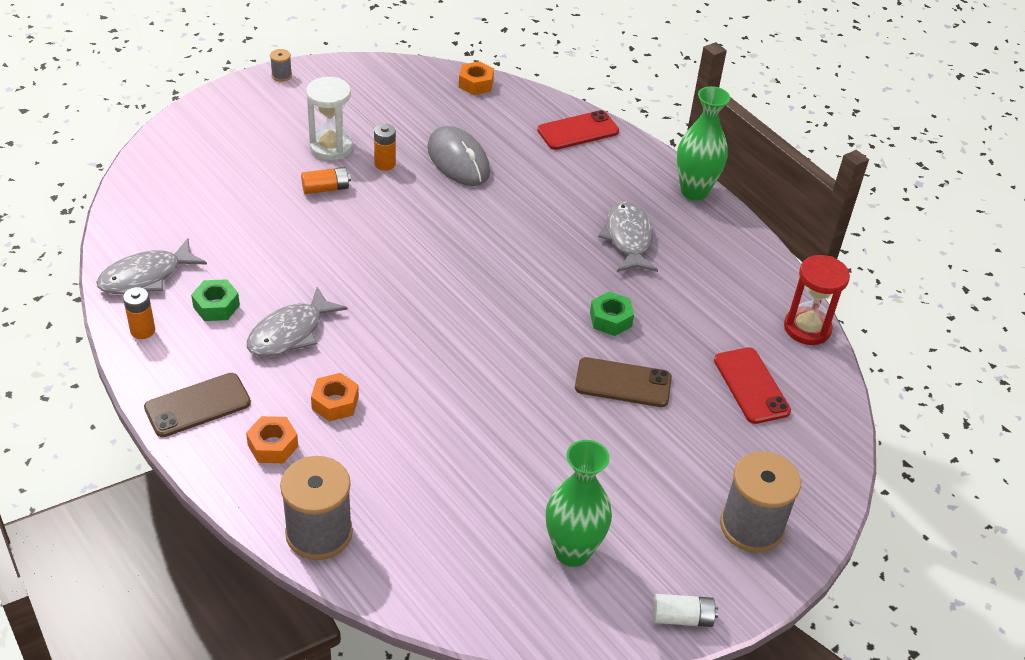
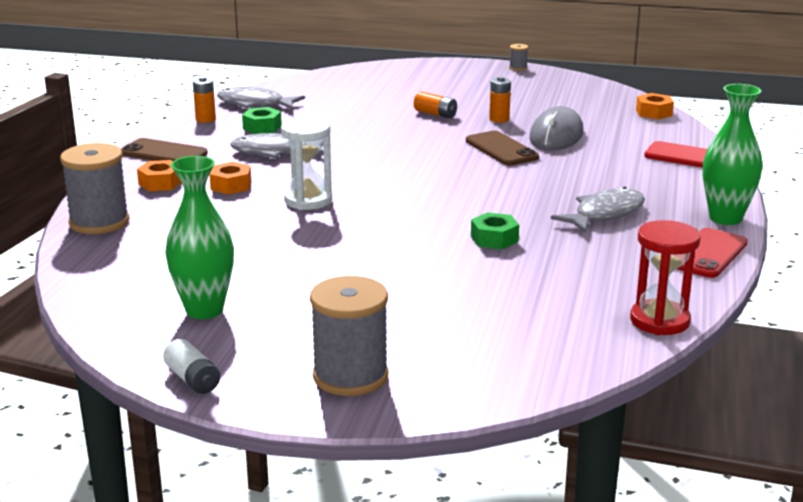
camera: 55 degrees right, 20 degrees down
white hourglass [306,77,353,160] -> white hourglass moved to [281,117,332,210]
brown phone [575,357,672,407] -> brown phone moved to [466,131,539,166]
red phone [714,347,791,424] -> red phone moved to [677,228,748,278]

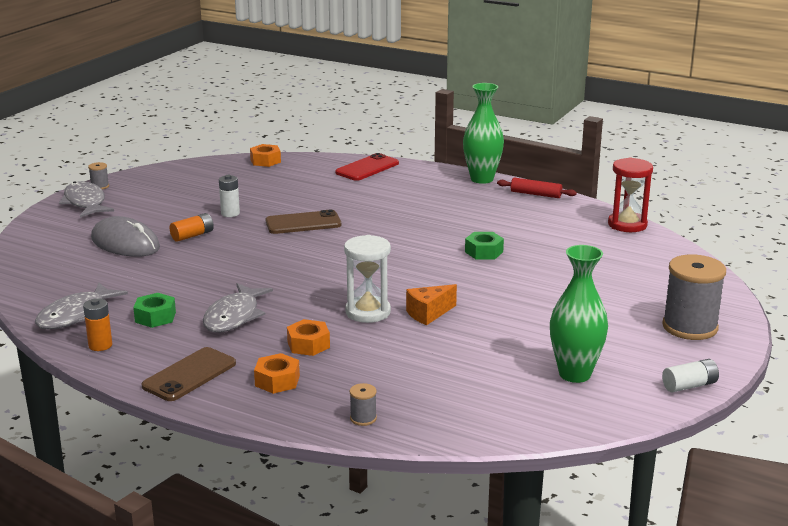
camera: 75 degrees left, 0 degrees up
grey spool [60,143,129,234] -> grey spool [350,383,377,426], size x0.43
orange battery [489,76,511,123] -> white battery [219,175,240,217]
grey mouse [529,106,584,150] -> grey mouse moved to [91,216,160,257]
grey fish [551,187,645,233] -> grey fish moved to [59,181,114,217]
red phone [677,228,748,278] -> red rolling pin [497,177,577,198]
none -> orange cheese [406,284,457,325]

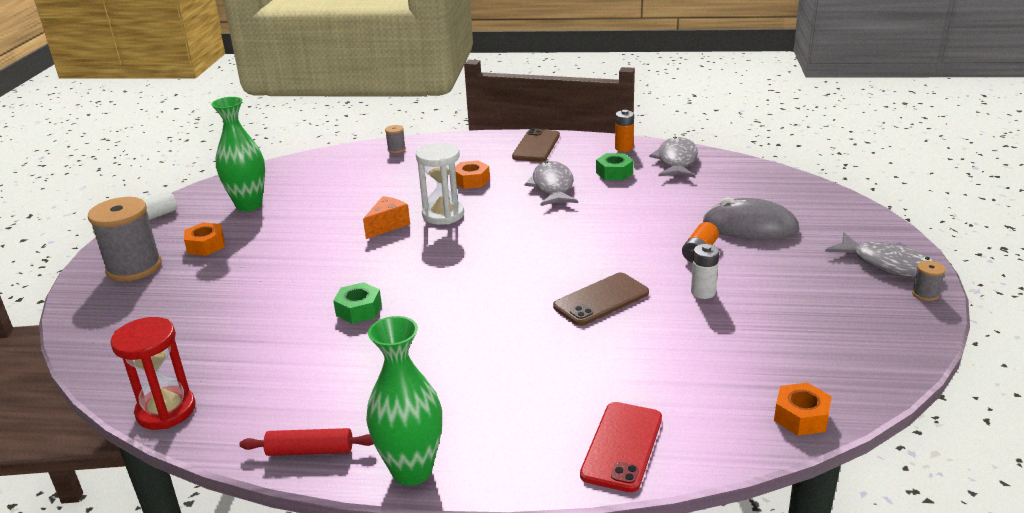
camera: 160 degrees right, 5 degrees up
orange nut [254,353,300,394] -> orange nut moved to [184,223,225,256]

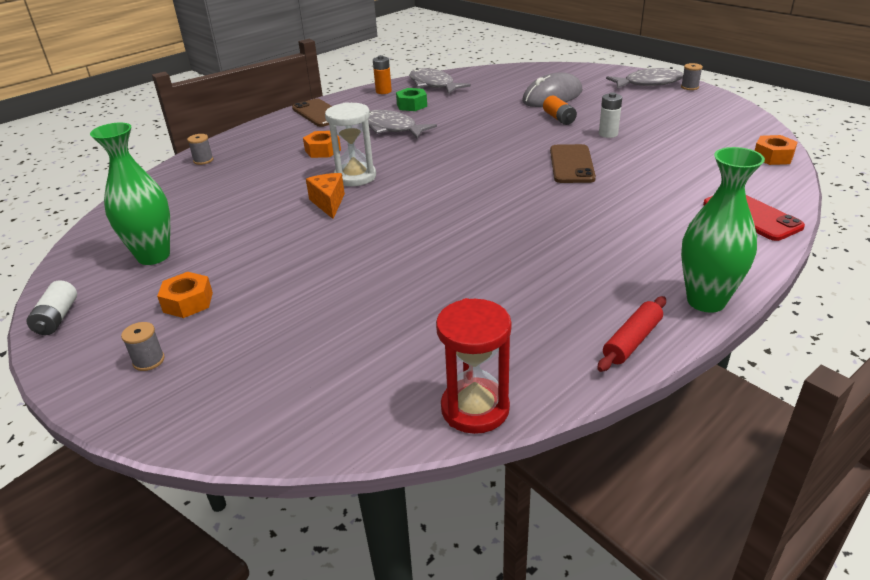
camera: 50 degrees left, 5 degrees up
grey spool [88,197,162,281] -> grey spool [121,322,165,371], size x0.43
green nut [333,282,382,324] -> none

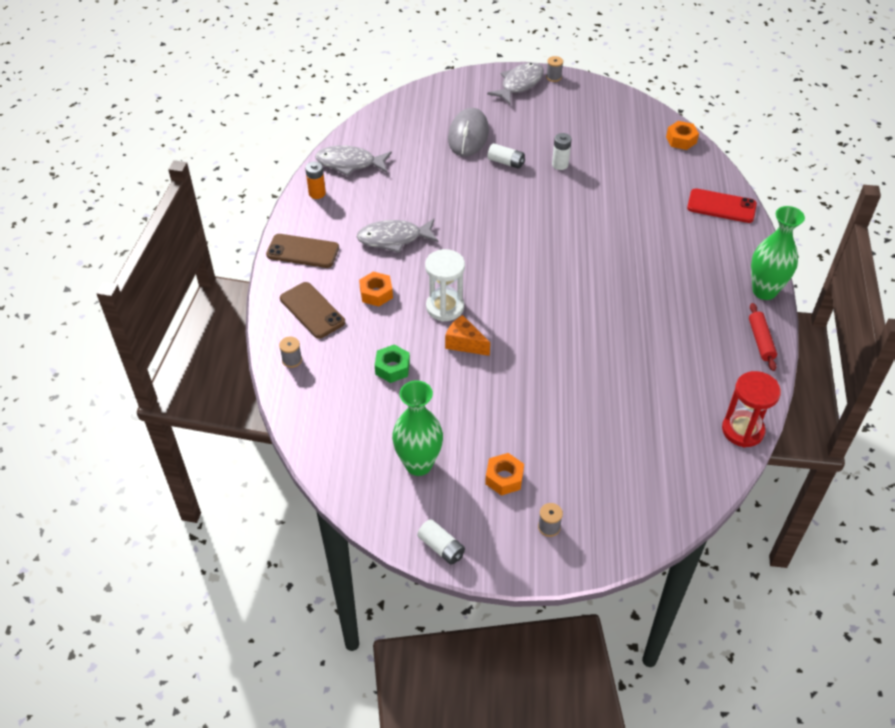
camera: 45 degrees left, 15 degrees up
green nut [396,88,427,111] -> green nut moved to [375,345,410,383]
orange battery [543,95,577,125] -> white battery [487,143,525,169]
brown phone [550,144,596,183] -> brown phone moved to [280,282,345,339]

